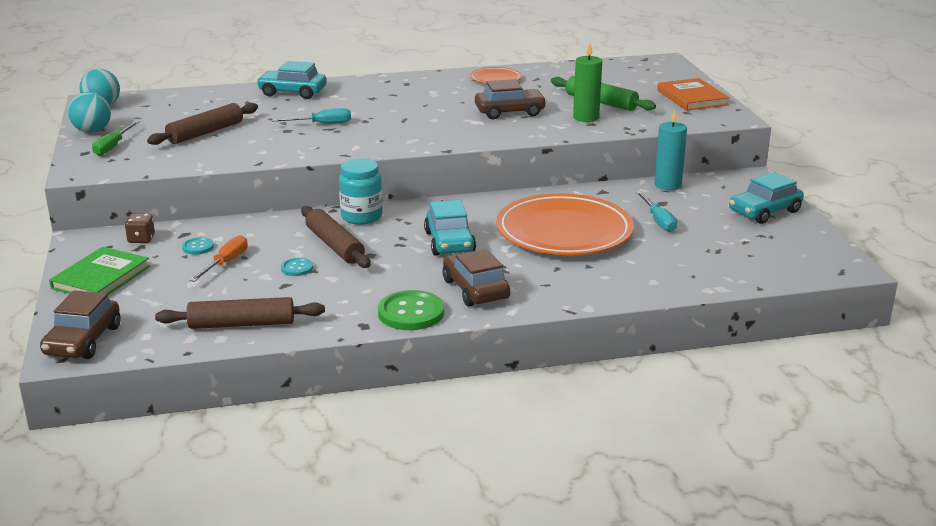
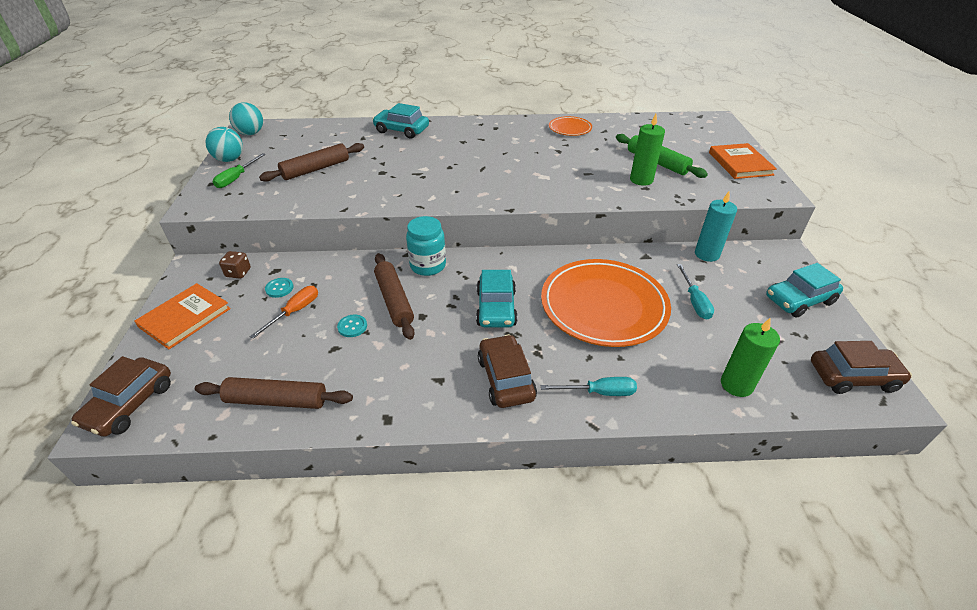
camera: 10 degrees right, 15 degrees up
green book [49,247,150,295] -> orange book [134,283,231,349]
turquoise screwdriver [272,108,351,124] -> turquoise screwdriver moved to [541,377,637,396]
green button [378,290,444,330] -> none
brown car [475,79,547,119] -> brown car moved to [811,341,912,394]
none -> green candle [721,317,780,397]

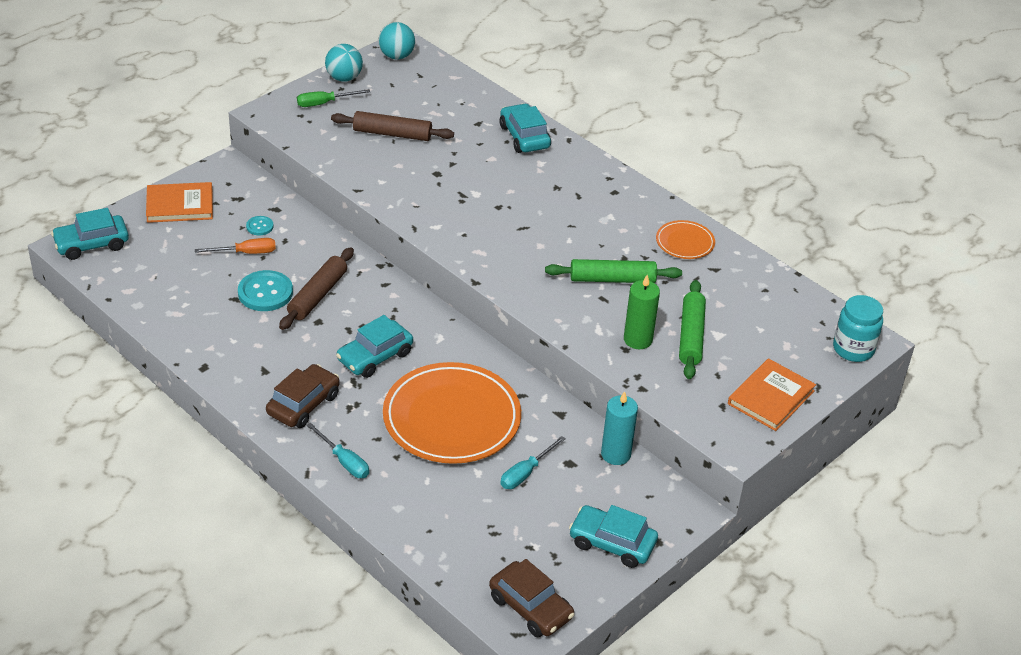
camera: 45 degrees right, 0 degrees up
brown car [71,356,171,437] -> turquoise car [51,208,129,260]
brown rolling pin [195,377,353,409] -> none
brown dice [219,251,251,279] -> none
turquoise button [337,314,367,337] -> turquoise button [238,270,293,311], size x1.93
turquoise jar [406,216,446,276] -> turquoise jar moved to [833,295,883,362]
green candle [721,317,780,397] -> none
none -> green rolling pin [545,259,682,283]

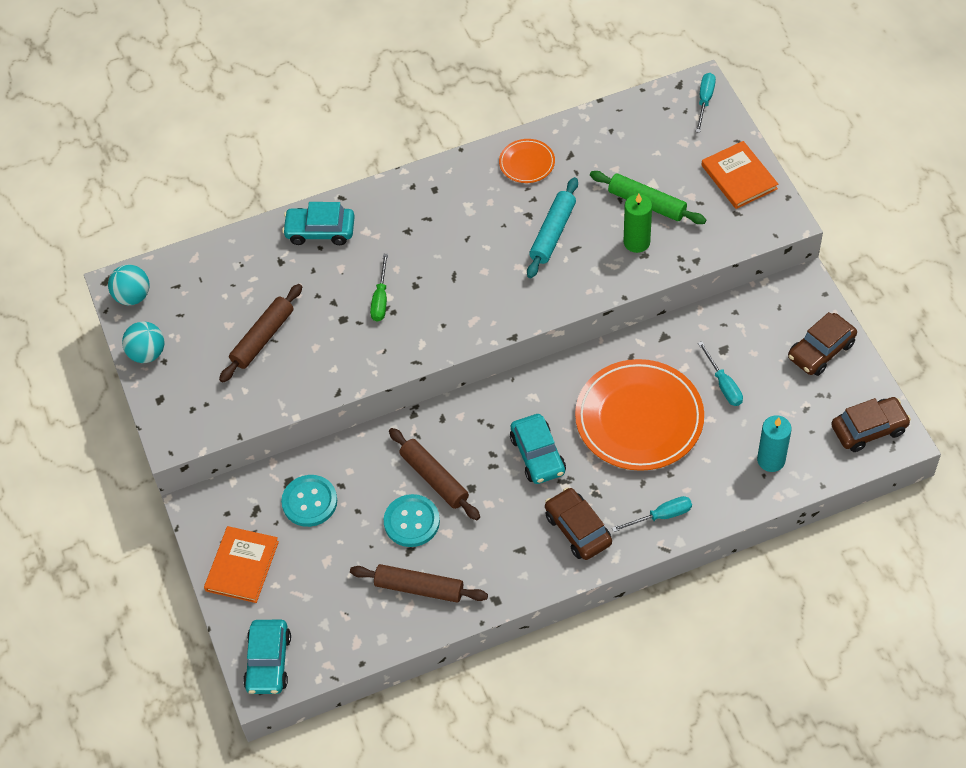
camera: 60 degrees left, 15 degrees up
orange screwdriver [195,238,276,254] -> none
turquoise button [246,216,274,235] -> turquoise button [281,475,337,527], size x1.93
green screwdriver [297,89,370,107] -> green screwdriver moved to [370,254,388,322]
green rolling pin [545,259,682,283] -> turquoise rolling pin [527,177,578,278]
turquoise car [569,505,658,568] -> brown car [788,312,857,376]
turquoise candle [601,391,638,465] -> turquoise candle moved to [757,415,792,472]
turquoise jar [833,295,883,362] -> turquoise screwdriver [696,73,716,133]
none -> brown rolling pin [350,564,488,602]

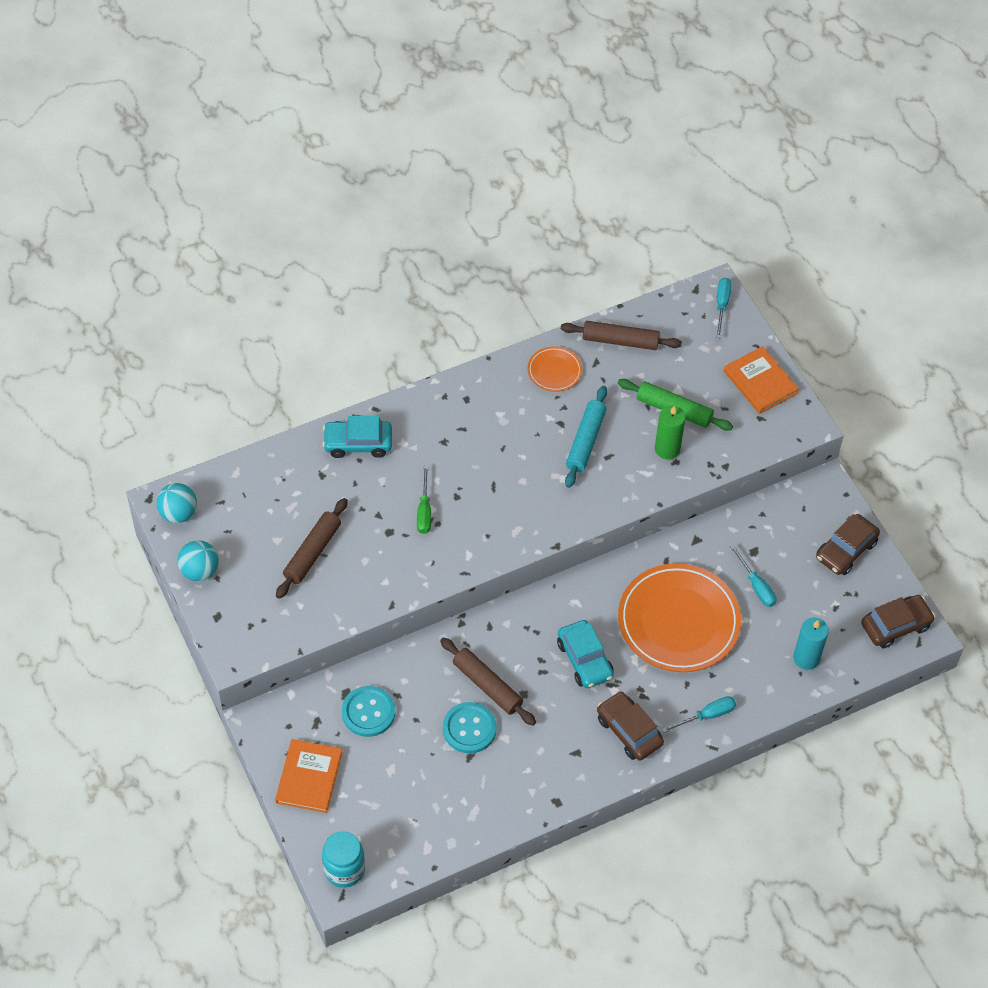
camera: 10 degrees left, 0 degrees up
turquoise car [243,620,291,694] -> turquoise jar [322,831,365,888]
brown rolling pin [350,564,488,602] -> brown rolling pin moved to [561,321,682,350]

